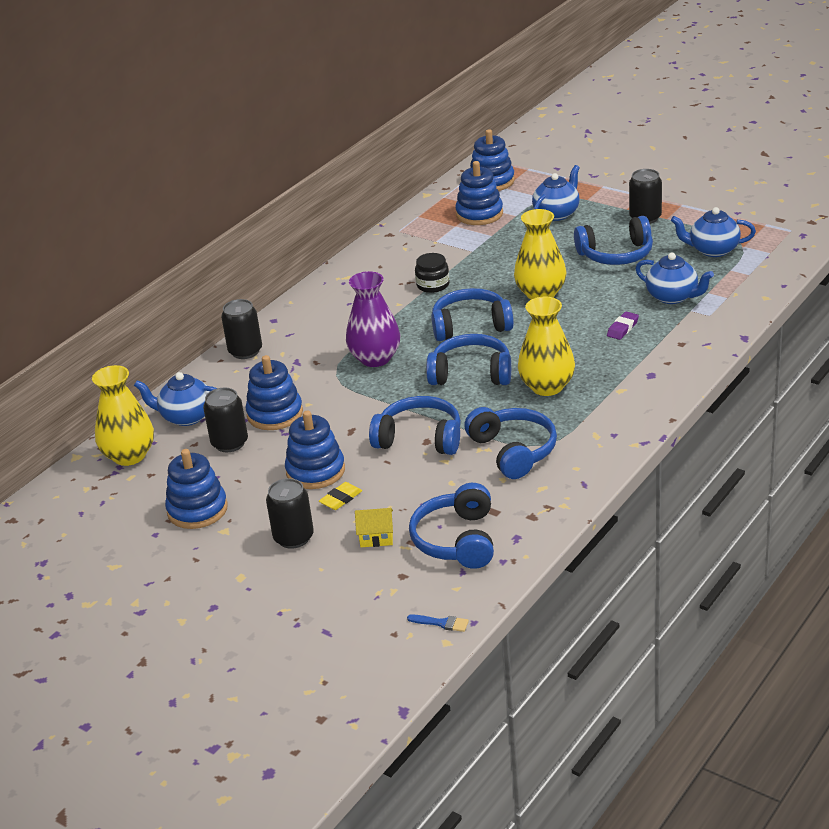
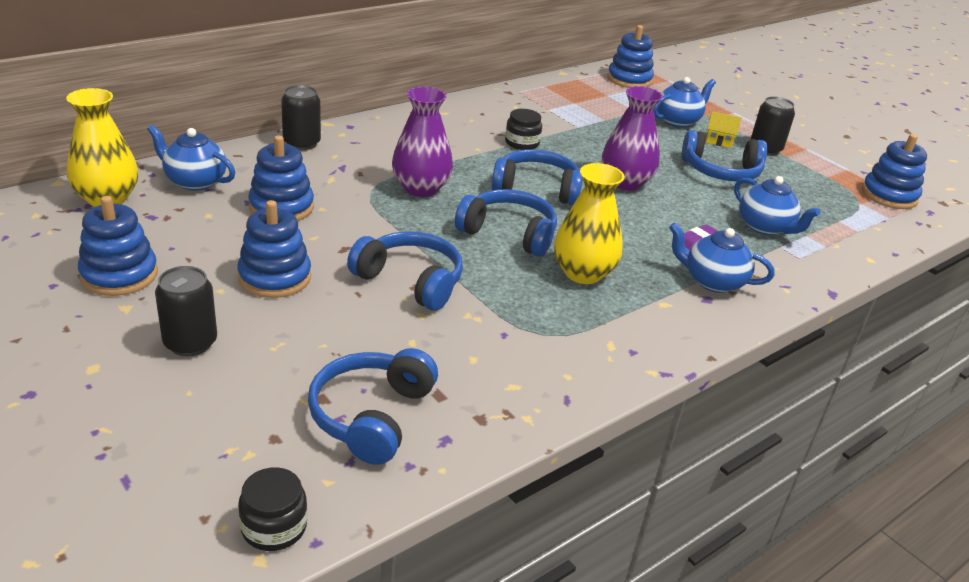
camera: 10 degrees right, 0 degrees up
black can [203,388,248,452] -> none
yellow eraser [319,482,362,510] -> none
yellow house [355,508,393,547] -> yellow house moved to [706,111,741,148]
blue brush [407,614,469,632] -> black jar [238,467,307,551]
blue stacking toy [455,161,503,225] -> blue stacking toy moved to [862,134,927,209]
blue headphones [464,407,557,479] -> none
yellow vase [514,209,566,300] -> purple vase [602,86,663,191]
blue teapot [671,207,756,257] -> blue teapot moved to [669,223,774,293]

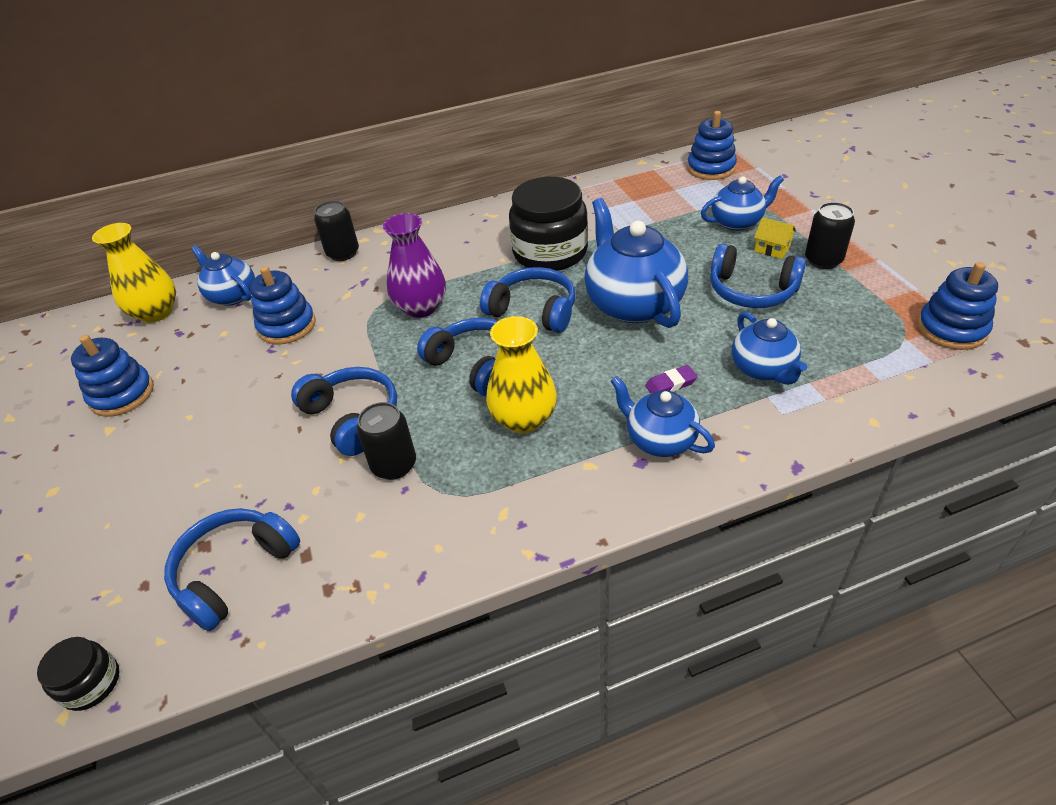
camera: 25 degrees right, 10 degrees up
black can [155,266,217,356] -> black can moved to [357,402,416,480]
blue stacking toy [237,200,311,298] -> none
black jar [505,109,542,150] -> black jar [509,177,588,271], size x2.14
purple vase [602,86,663,191] -> blue teapot [584,198,688,328]

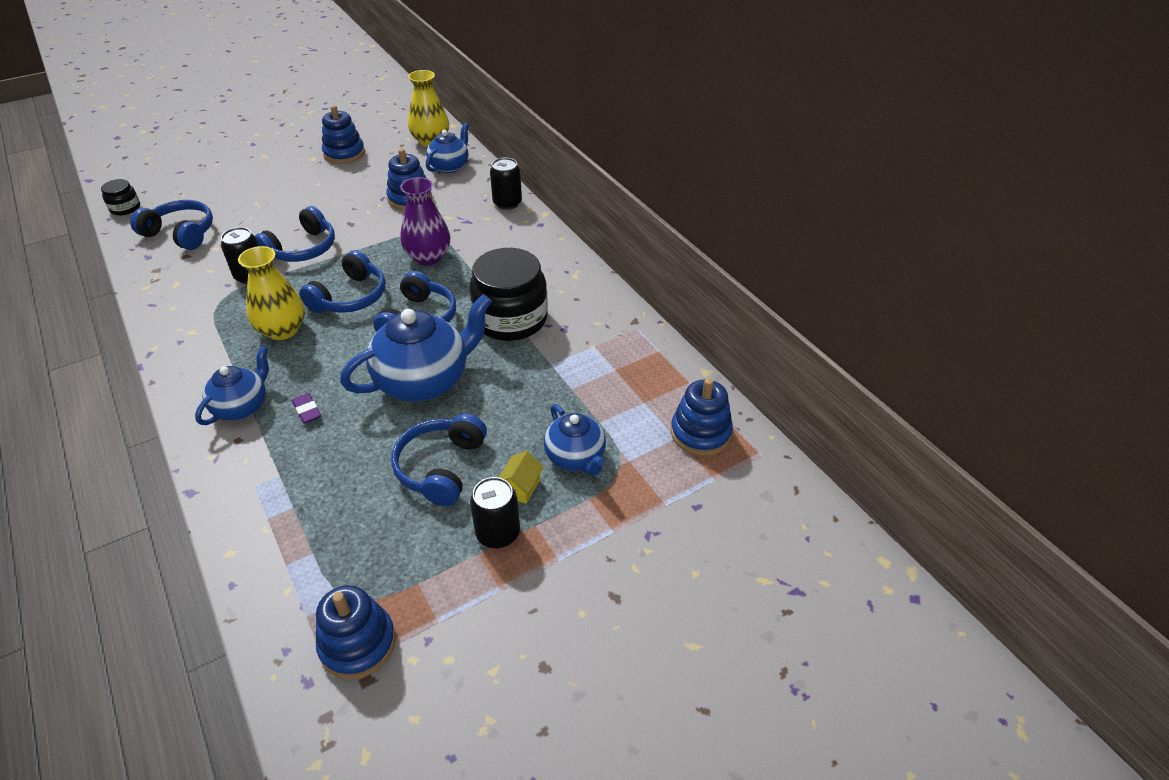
camera: 75 degrees right, 0 degrees up
blue teapot [732,312,807,385] -> none

